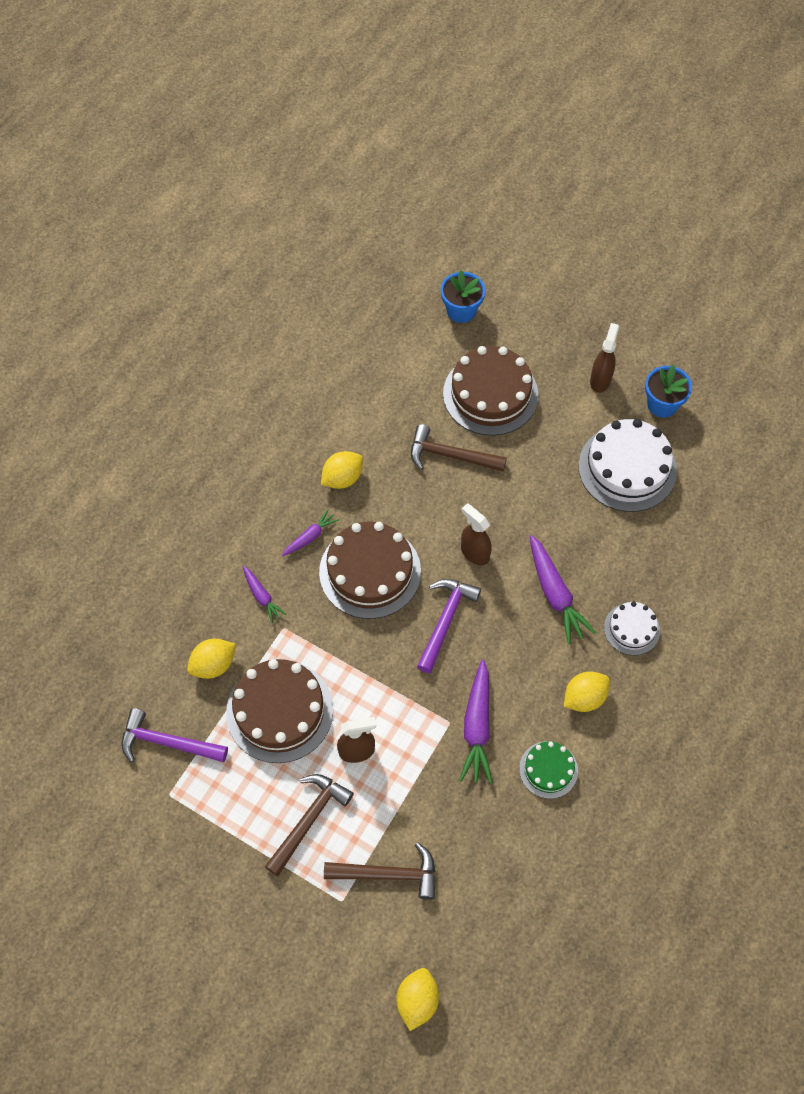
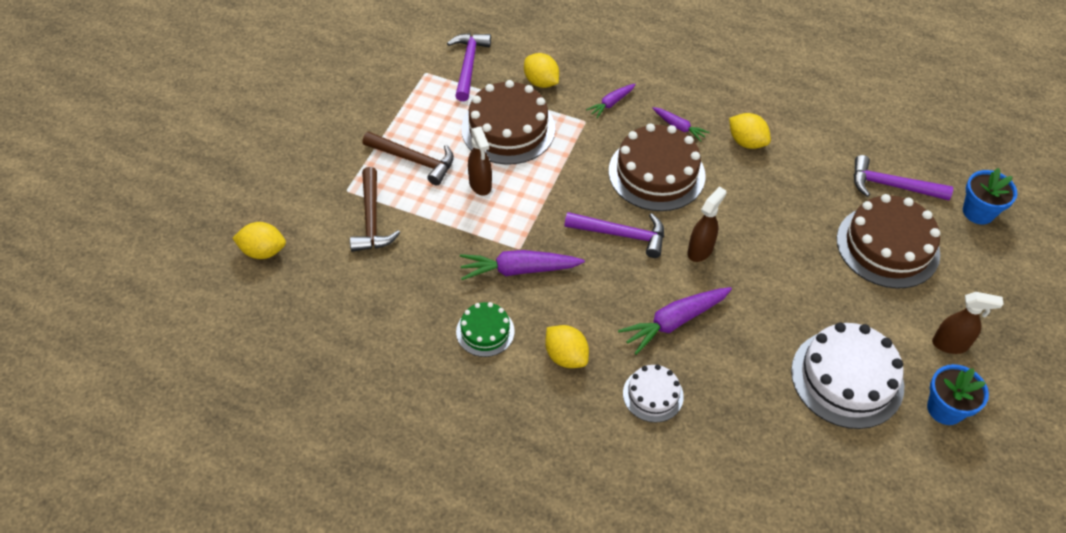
camera: 80 degrees right, 10 degrees down
brown hammer [411,424,507,472] -> none
none -> purple hammer [853,155,953,201]

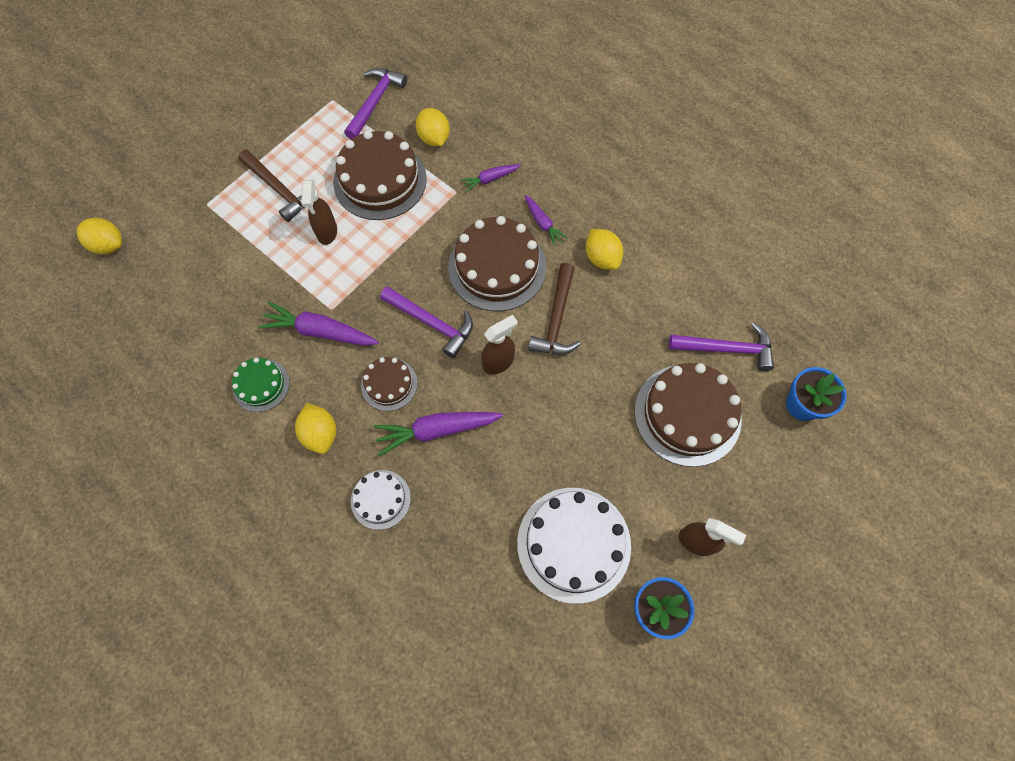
camera: 20 degrees right, 15 degrees up
brown hammer [350,167,400,252] -> brown hammer moved to [528,263,581,355]
purple hammer [853,155,953,201] -> purple hammer turned 150 degrees clockwise [669,322,774,371]
none -> brown cake [361,357,417,411]

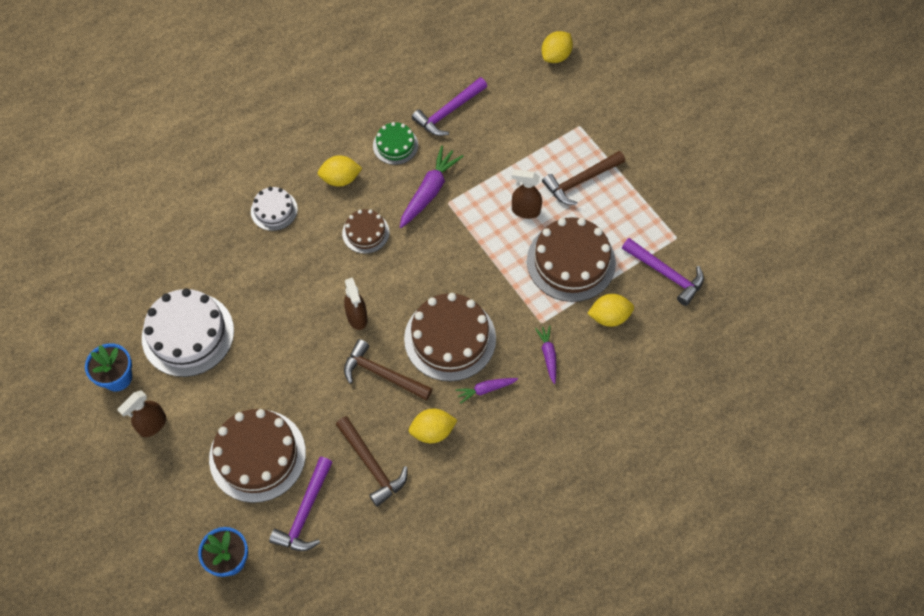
camera: 105 degrees right, 5 degrees down
purple carrot [374,412,503,456] -> none
purple hammer [380,286,473,358] -> purple hammer moved to [412,77,487,136]
none -> brown hammer [336,416,408,507]

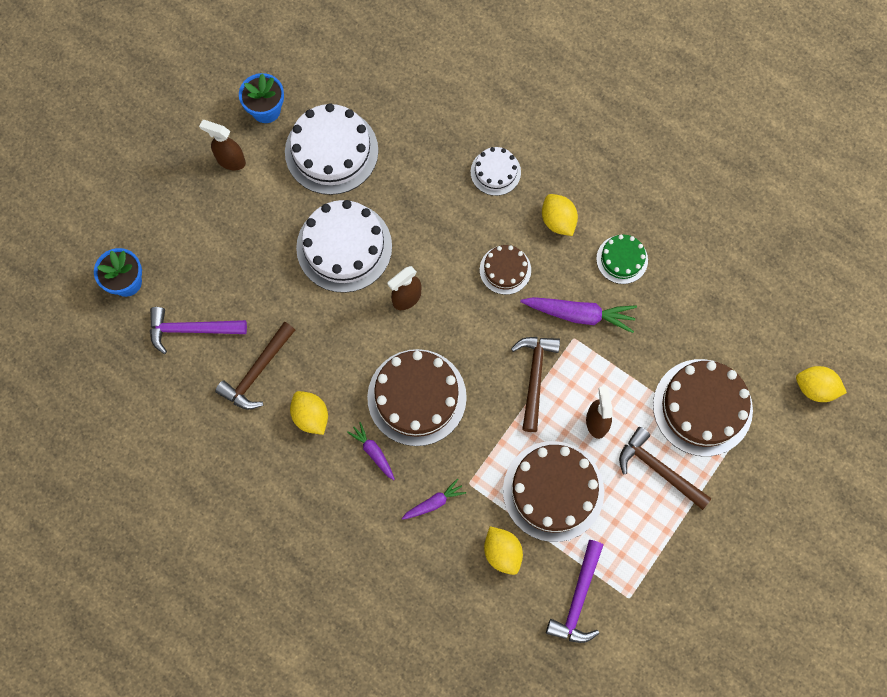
camera: 70 degrees right, 10 degrees up
brown cake [209,409,306,503] -> brown cake moved to [653,359,753,456]
brown hammer [344,339,433,400] -> brown hammer moved to [511,337,560,432]
purple hammer [412,77,487,136] -> none
none -> white cake [296,200,392,293]

